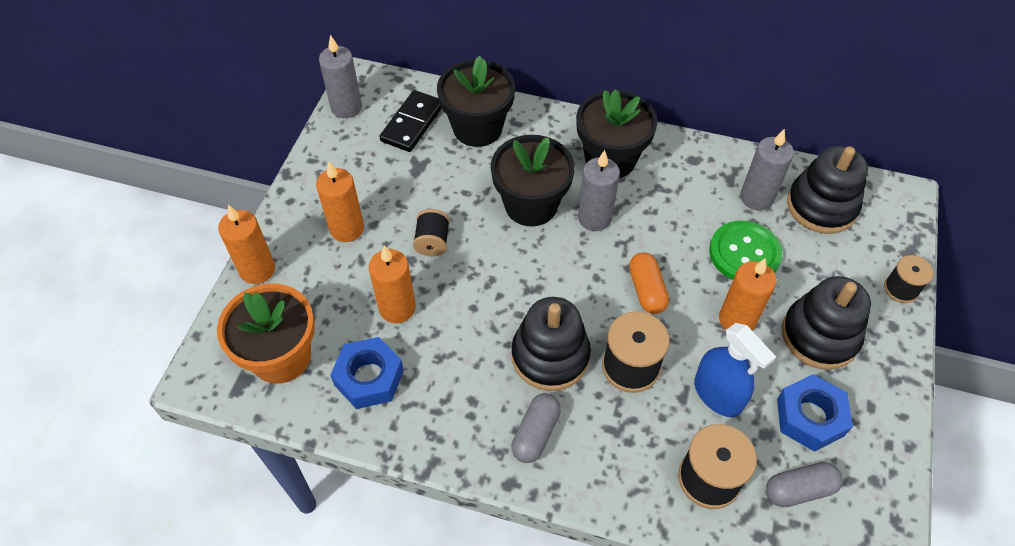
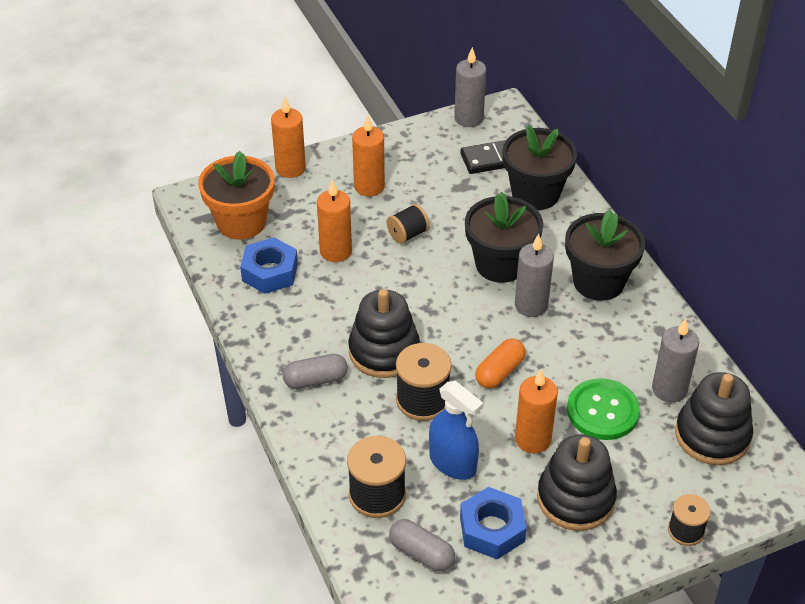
camera: 50 degrees right, 10 degrees down
blue spray bottle [694,323,776,417] -> blue spray bottle turned 60 degrees counterclockwise [429,381,484,480]

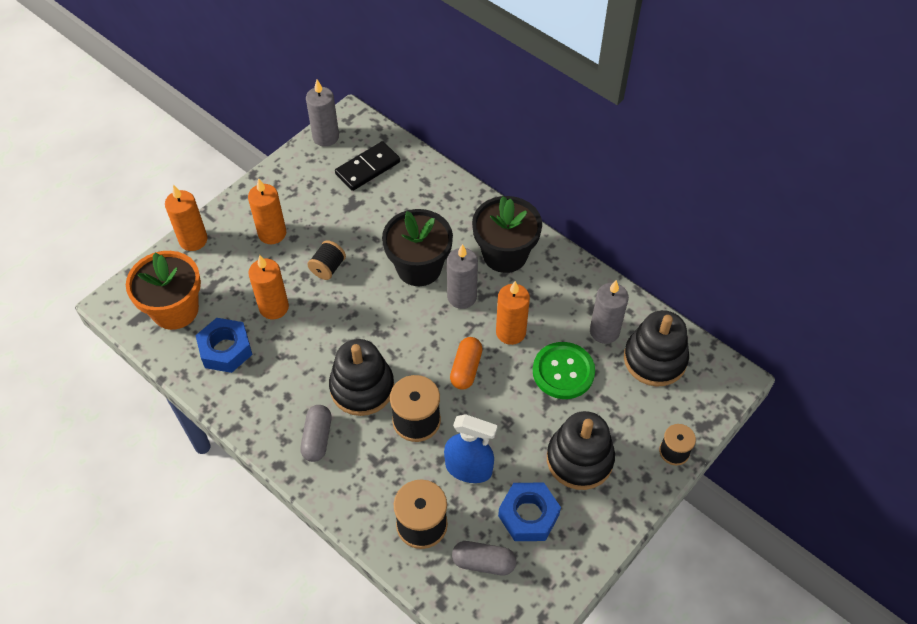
camera: 25 degrees left, 10 degrees up
grey capsule [283,354,348,389] -> grey capsule turned 45 degrees counterclockwise [300,405,331,462]
black flower pot [502,125,577,210] -> none
orange candle [515,369,558,453] -> orange candle moved to [496,281,530,345]

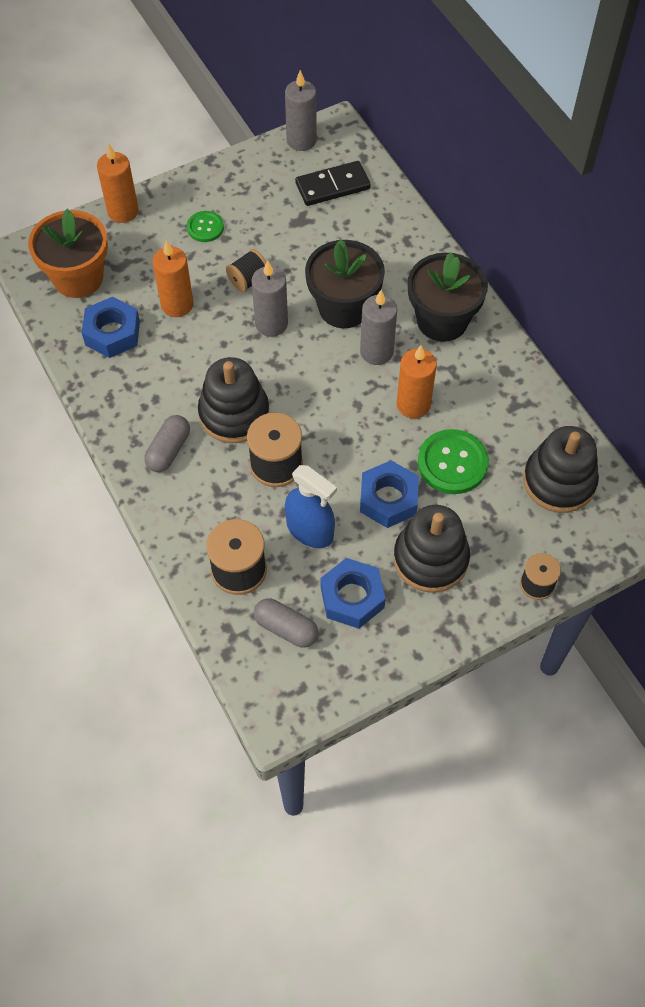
camera: 20 degrees right, 5 degrees up
orange candle [248,178,286,244] -> green button [187,211,224,242]
orange capsule [450,337,483,390] -> none
grey candle [590,280,629,344] -> grey candle moved to [252,260,288,337]
none -> blue nut [360,460,419,528]

